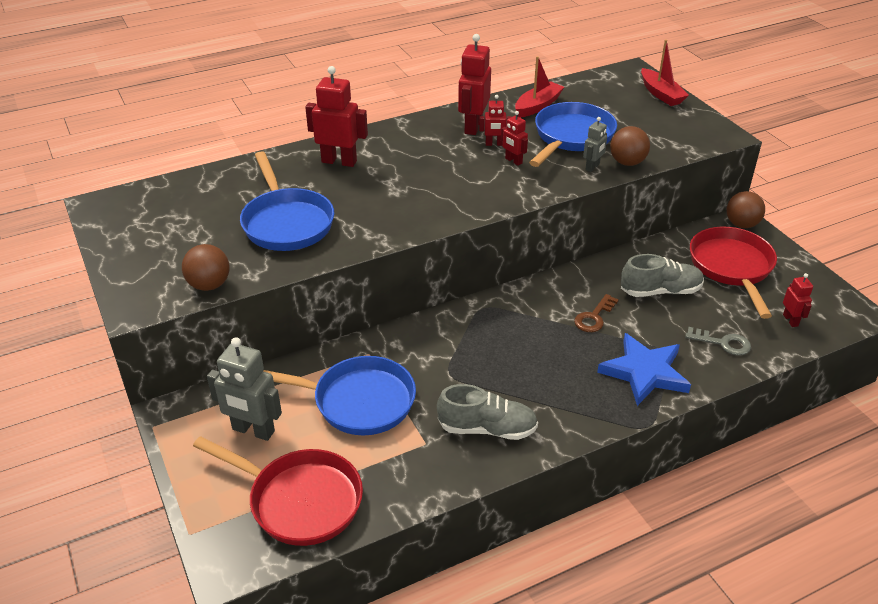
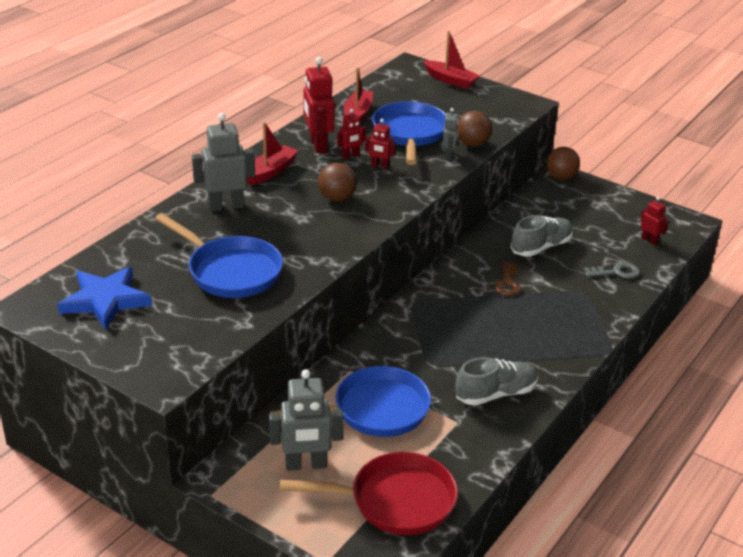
camera: 30 degrees left, 5 degrees down
brown ball [182,244,230,291] -> brown ball moved to [318,163,357,201]
red robot [305,66,368,167] -> grey robot [192,113,255,211]
blue star [597,333,691,406] -> blue star moved to [57,266,152,330]
red pan [690,227,777,319] -> none
none -> red boat [247,122,298,185]

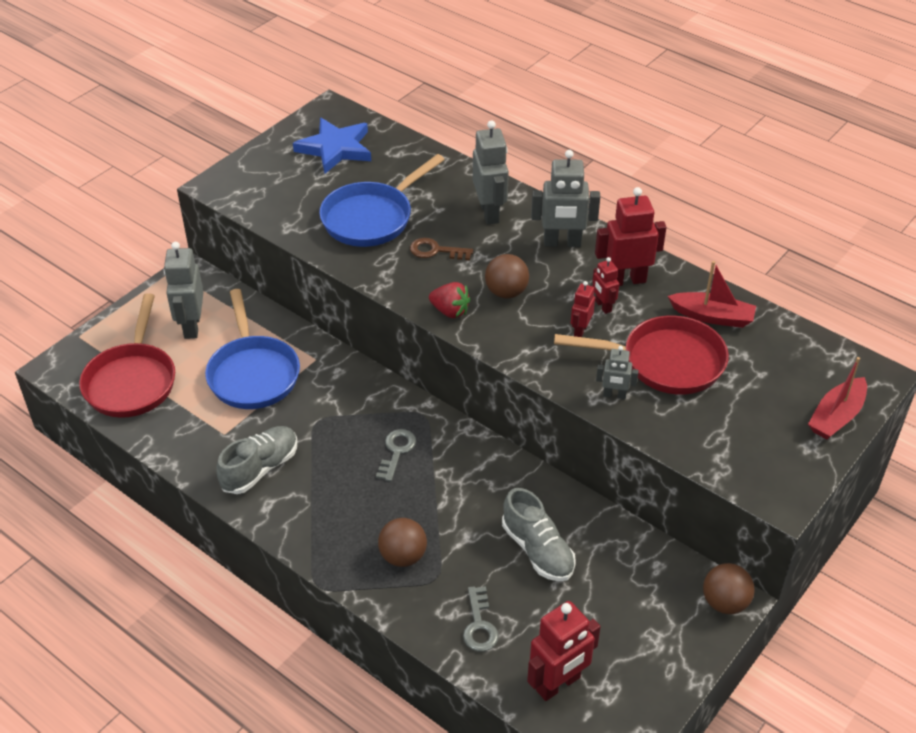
camera: 95 degrees right, 10 degrees up
red boat [247,122,298,185] -> grey robot [531,150,600,247]
blue pan [372,101,446,165] -> red pan [554,316,729,395]
grey shoe [455,357,538,405] -> grey shoe turned 120 degrees counterclockwise [216,426,297,494]
brown ball [458,111,492,147] -> brown ball moved to [378,518,427,567]
brown key [494,262,521,296] -> brown key moved to [410,238,473,261]
red robot [640,197,668,245] -> red robot [527,601,601,701], size x1.84
none -> grey key [376,429,416,482]
none -> red strawberry [429,282,470,318]

